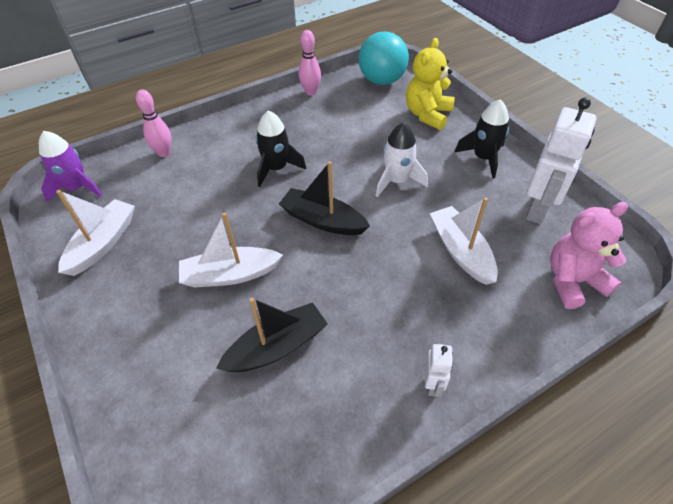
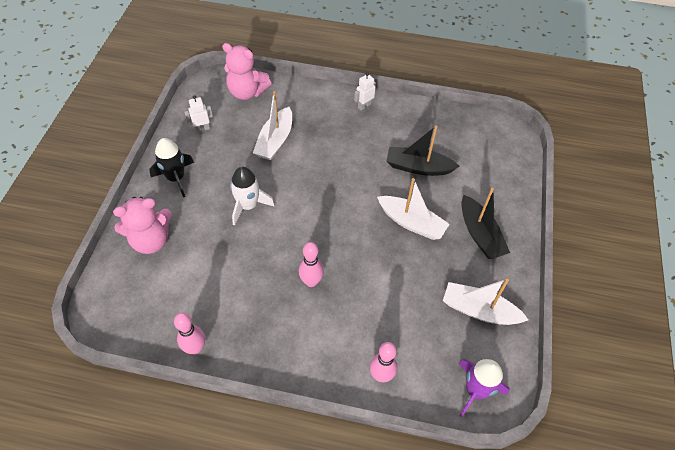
camera: 140 degrees left, 5 degrees up
white boat [56,190,135,276] -> white boat turned 45 degrees clockwise [443,279,528,325]
black rocket [256,110,306,187] -> pink bowling pin [299,242,324,287]
black boat [279,161,370,235] -> black boat moved to [462,188,510,259]
turquoise ball [359,31,409,85] -> none
yellow teddy bear [406,38,455,130] -> pink teddy bear [113,197,172,254]
white robot [526,97,596,224] -> white robot [184,95,213,133], size x0.48

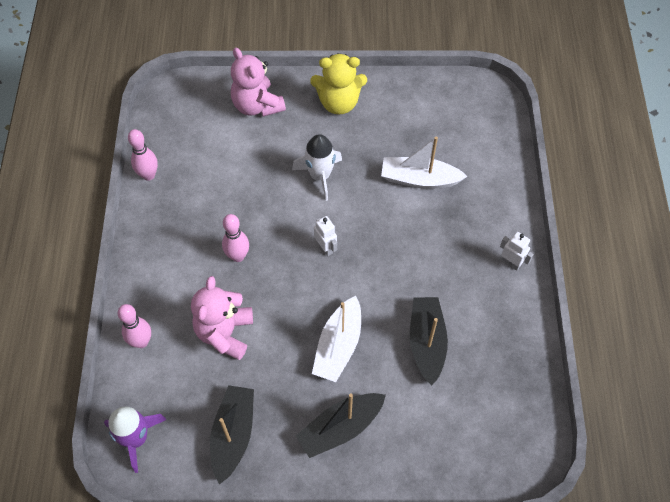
camera: 80 degrees right, 5 degrees up
black rocket [149,138,194,197] -> yellow teddy bear [310,53,367,114]
white robot [184,95,213,133] -> white robot moved to [314,216,337,256]
pink teddy bear [222,43,271,100] -> pink teddy bear moved to [191,276,253,360]
white boat [443,279,528,325] -> black boat [210,385,254,485]

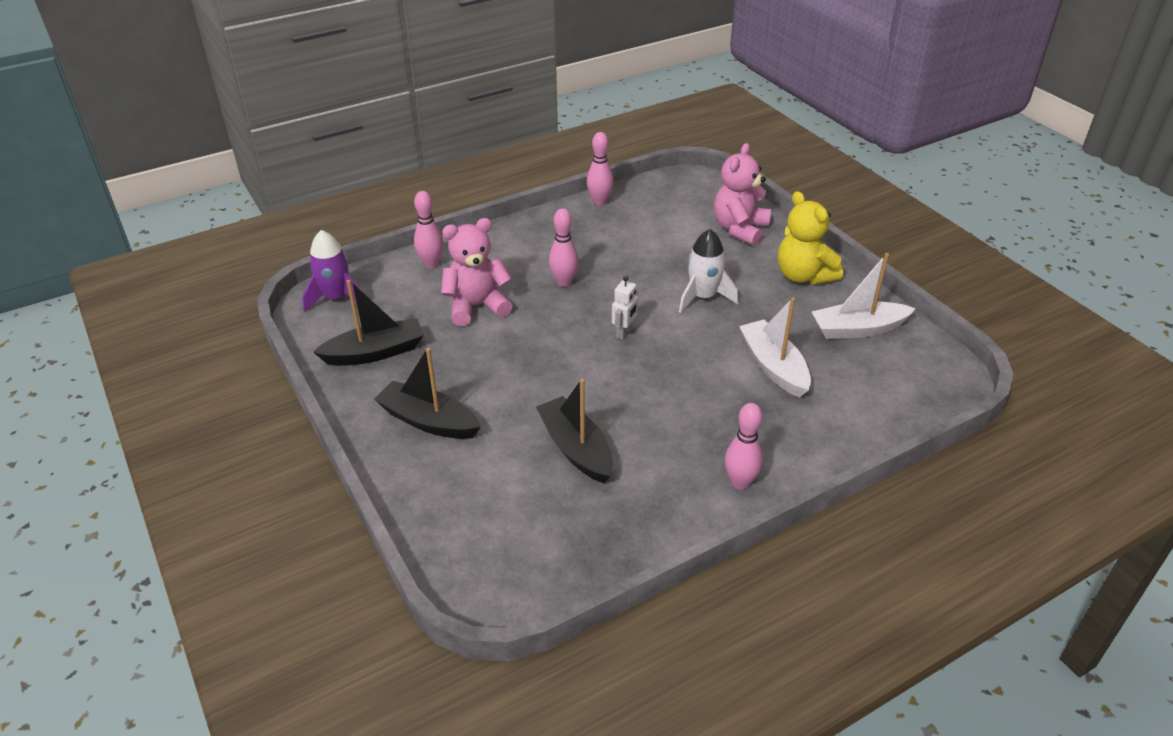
camera: 60 degrees right, 20 degrees down
white boat [312,296,361,382] -> white boat moved to [811,253,916,339]
black boat [410,297,448,385] -> black boat turned 90 degrees counterclockwise [536,379,613,483]
white robot [500,232,534,271] -> pink bowling pin [725,403,763,490]

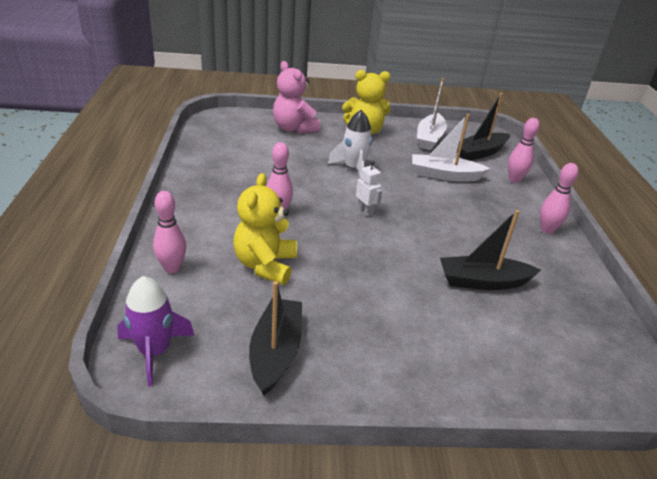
camera: 65 degrees left, 5 degrees down
black boat [374,348,481,439] -> black boat moved to [457,93,510,161]
pink teddy bear [441,218,513,326] -> yellow teddy bear [233,173,297,285]
pink bowling pin [587,132,613,206] -> pink bowling pin moved to [508,118,539,183]

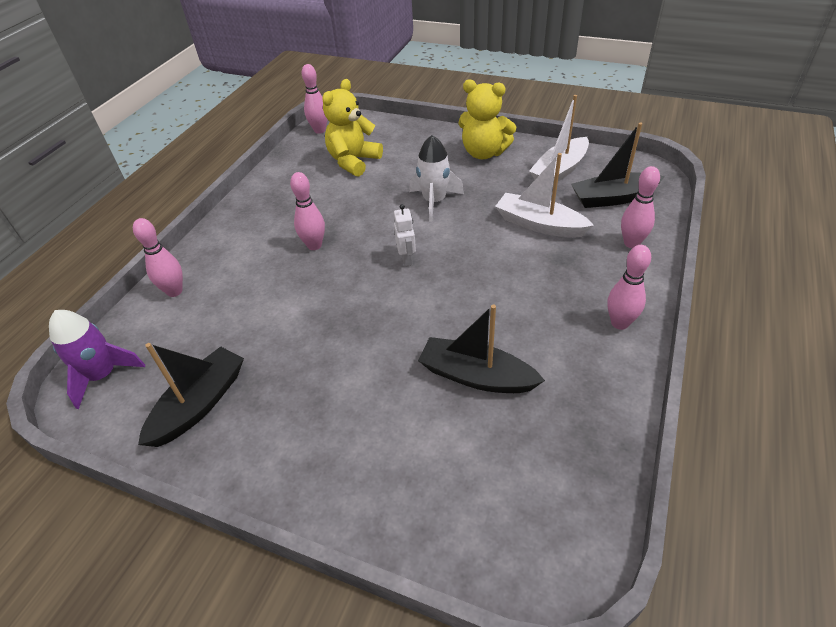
camera: 30 degrees right, 10 degrees up
yellow teddy bear [233,173,297,285] -> yellow teddy bear moved to [322,79,383,177]
pink teddy bear [273,61,320,134] -> none
none -> pink bowling pin [302,64,328,134]

